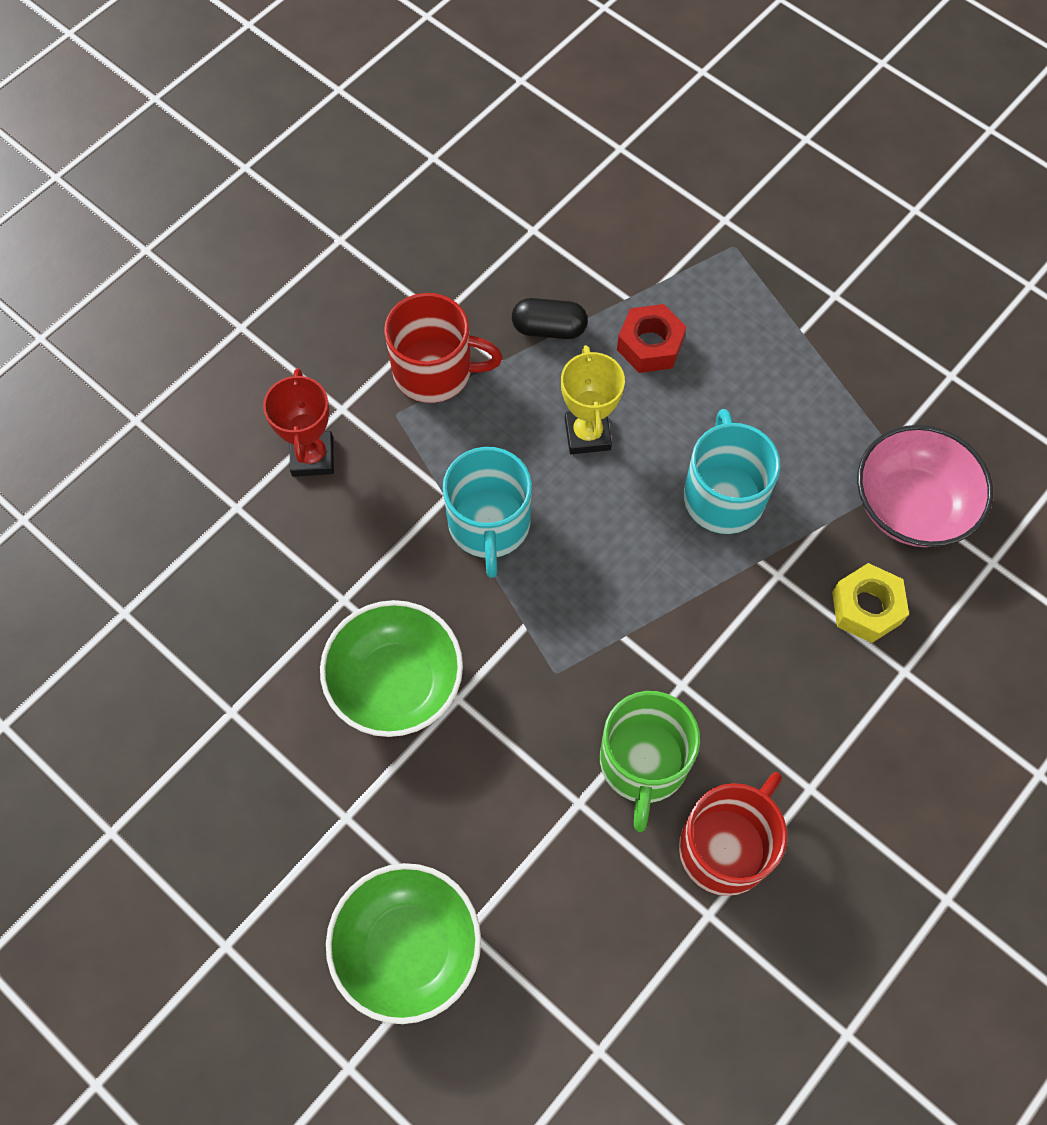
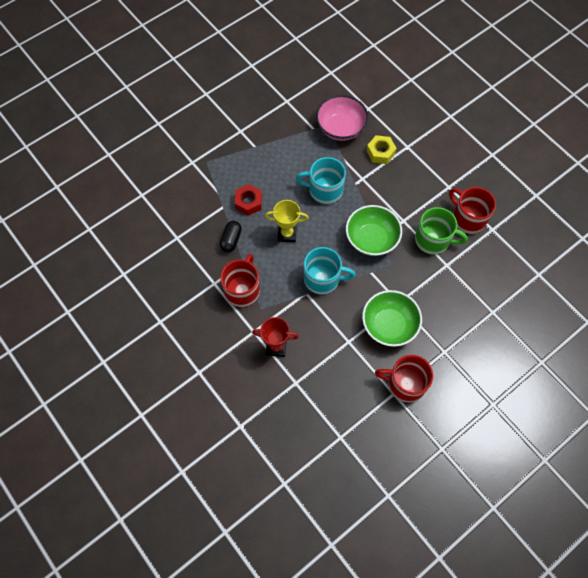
camera: 80 degrees left, 0 degrees up
green bowl [326,863,481,1024] -> green bowl moved to [346,205,402,256]
none -> red mug [375,355,433,403]

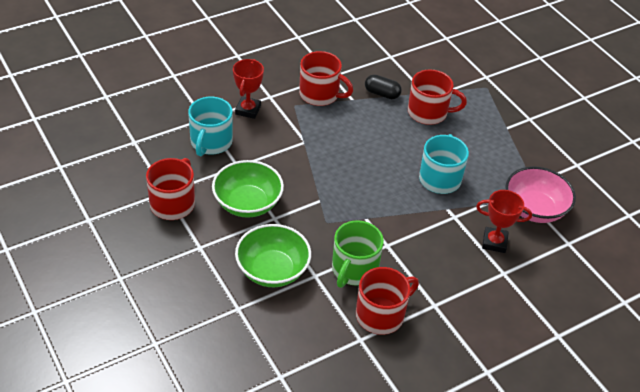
camera: 95 degrees right, 20 degrees down
red nut [235,184,262,216] -> red mug [408,69,467,125]
yellow trophy [265,200,309,243] -> none
turquoise mug [304,247,356,294] -> turquoise mug moved to [188,97,233,156]
green bowl [346,205,402,256] -> green bowl moved to [235,224,311,287]
yellow nut [367,135,396,164] -> red trophy [476,190,532,253]

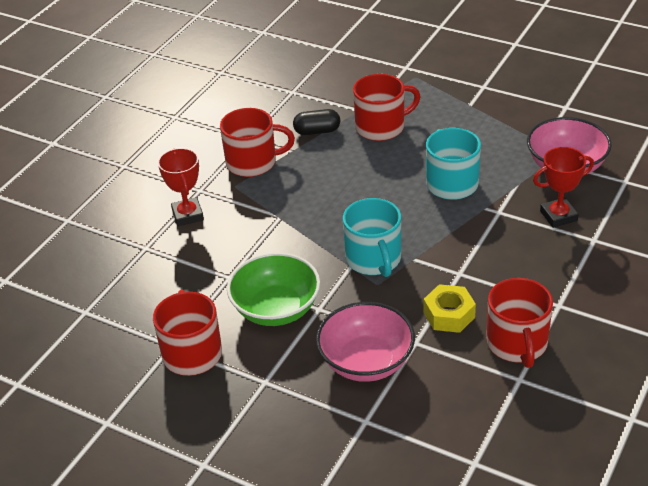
camera: 25 degrees left, 5 degrees down
turquoise mug [188,97,233,156] -> turquoise mug moved to [343,198,401,277]
green bowl [235,224,311,287] -> pink bowl [316,302,415,382]
green mug [332,220,384,288] -> yellow nut [424,284,476,333]
red mug [356,267,419,335] -> red mug turned 150 degrees clockwise [486,278,553,368]

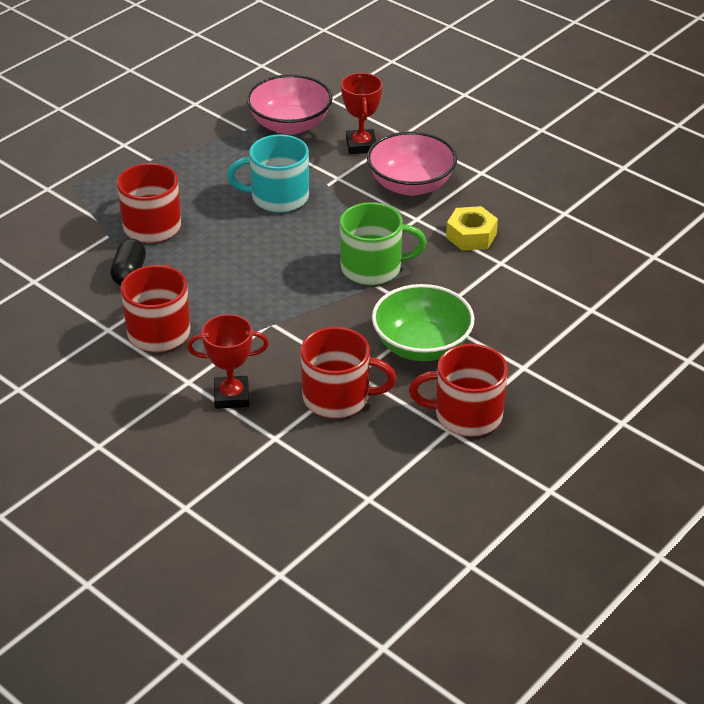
camera: 80 degrees left, 0 degrees up
pink bowl [316,302,415,382] -> pink bowl moved to [367,131,457,196]
turquoise mug [343,198,401,277] -> green mug [340,202,427,285]
red mug [486,278,553,368] -> red mug moved to [300,327,396,418]

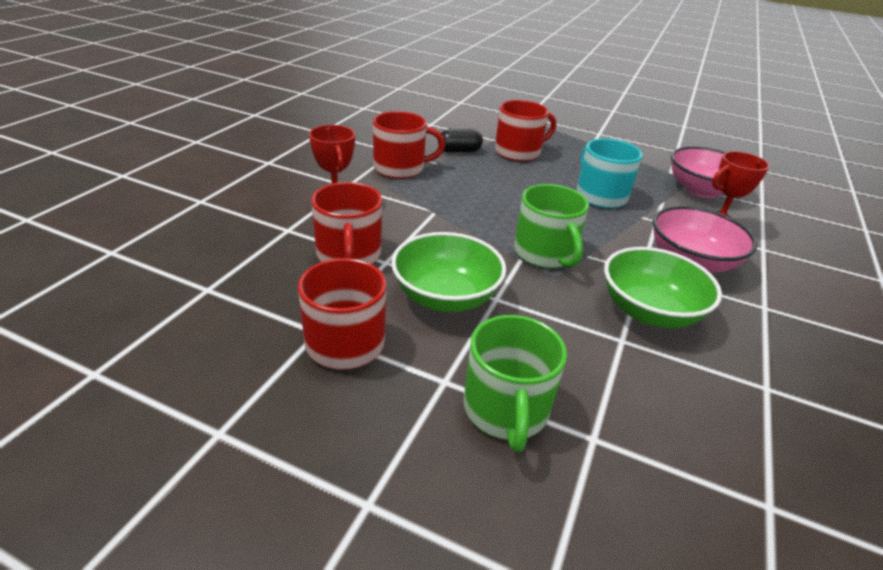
camera: 70 degrees right, 5 degrees down
yellow nut [446,206,498,251] -> green bowl [604,247,722,328]
none -> green mug [463,315,567,452]

